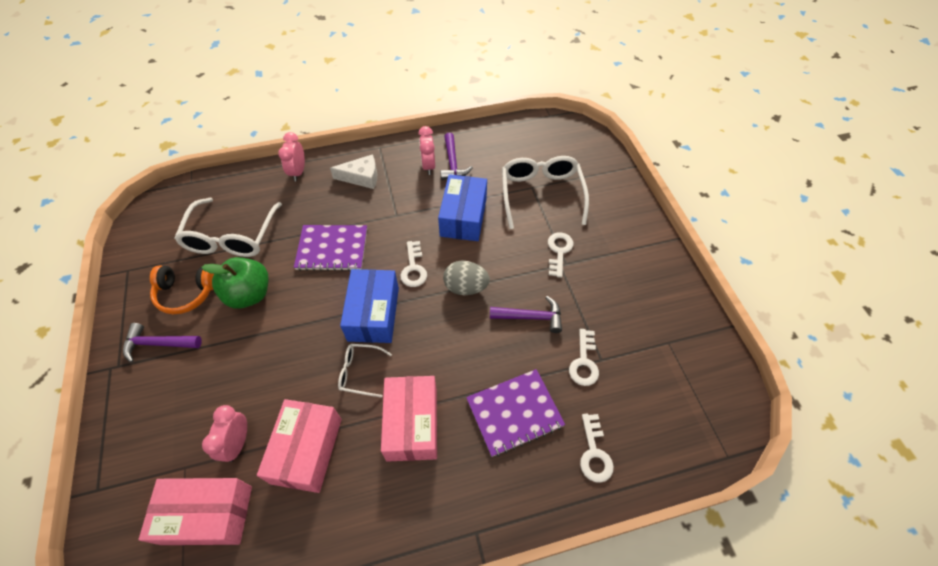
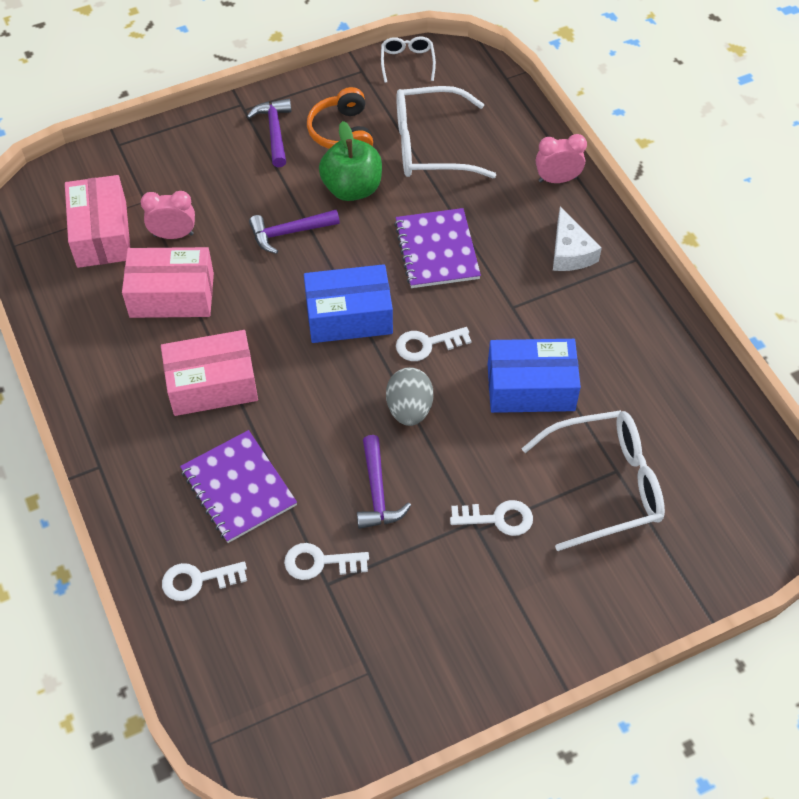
camera: 80 degrees right, 0 degrees up
white glasses [338,344,392,398] -> white glasses moved to [381,36,436,83]
pink clock [419,126,435,175] -> none
purple hammer [440,133,473,180] -> purple hammer moved to [249,210,340,254]

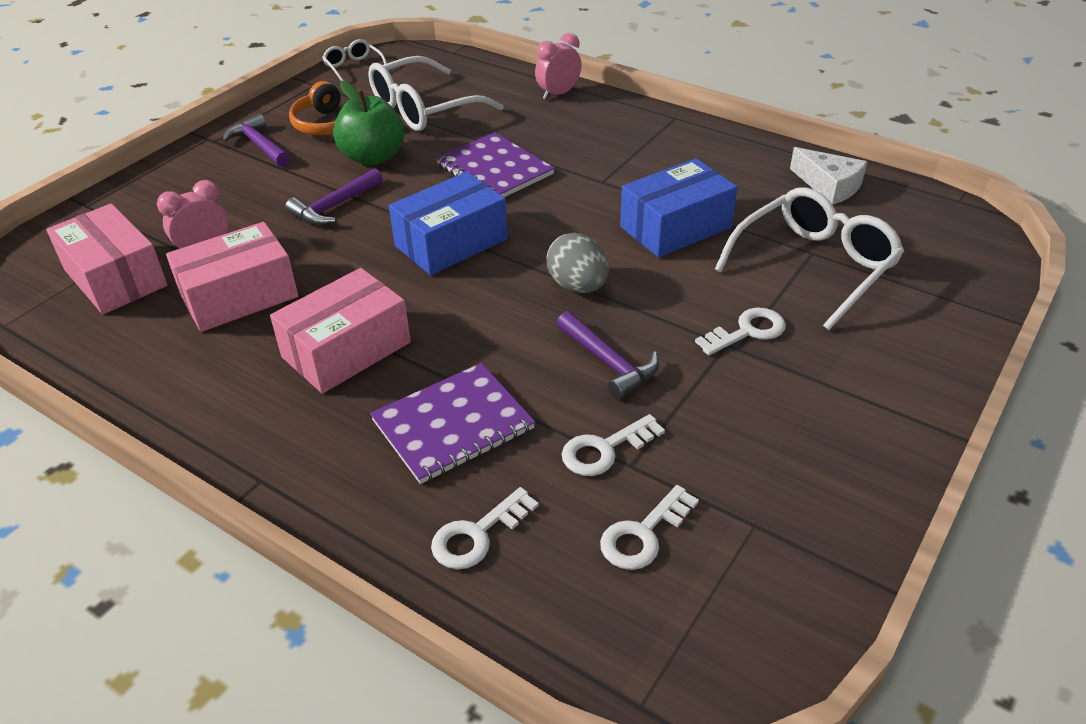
camera: 30 degrees left, 15 degrees down
purple notebook [180,430,297,543] -> purple notebook turned 60 degrees counterclockwise [370,363,535,484]
white key [396,327,472,361] -> white key moved to [600,485,699,570]
white cheese [553,206,602,271] -> white cheese moved to [790,147,867,205]

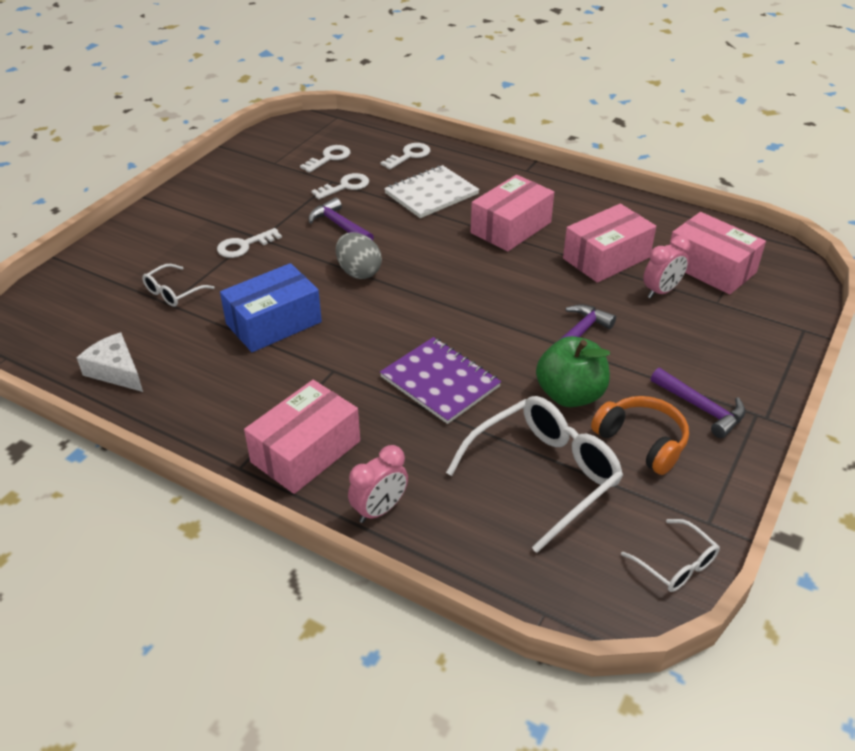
camera: 175 degrees right, 0 degrees up
purple notebook [370,363,535,484] -> white notebook [384,165,479,218]
blue box [389,172,508,276] -> none
white glasses [714,188,904,330] -> white glasses [142,264,214,307], size x0.51
none -> pink box [244,380,360,494]

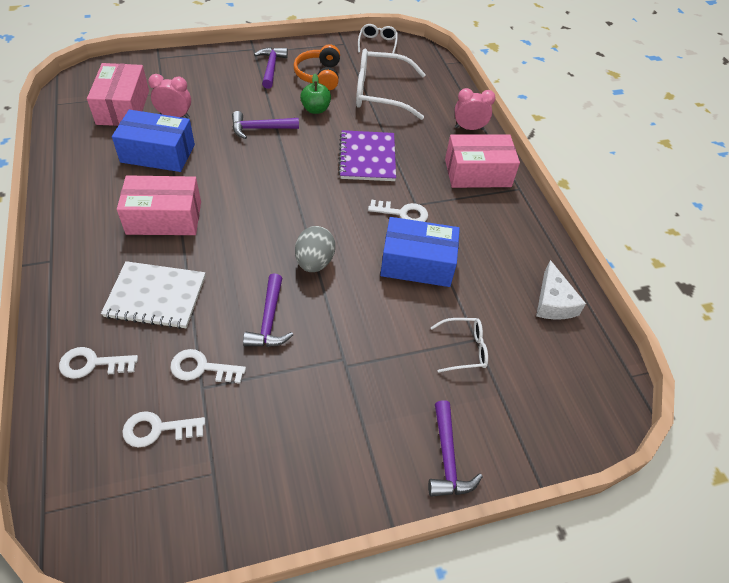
camera: 140 degrees left, 10 degrees up
white key [217,228,282,258] -> white key moved to [368,199,428,222]
green apple [536,336,610,407] -> green apple [300,74,331,114], size x0.65
pink box [563,204,656,283] -> blue box [112,110,195,172]
none -> purple hammer [428,400,483,497]

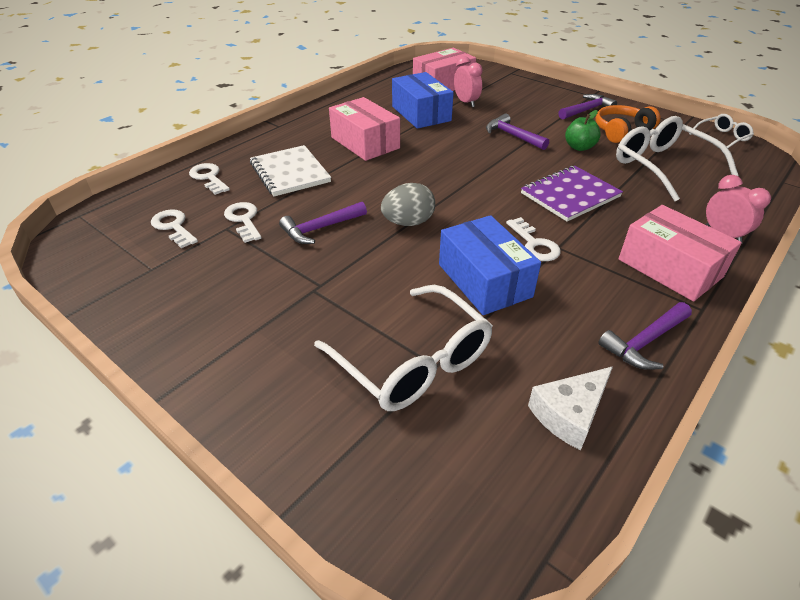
camera: 60 degrees right, 10 degrees down
purple hammer [428,400,483,497] -> purple hammer moved to [598,302,692,370]
white glasses [430,318,488,373] -> white glasses [314,285,493,411], size x1.96

